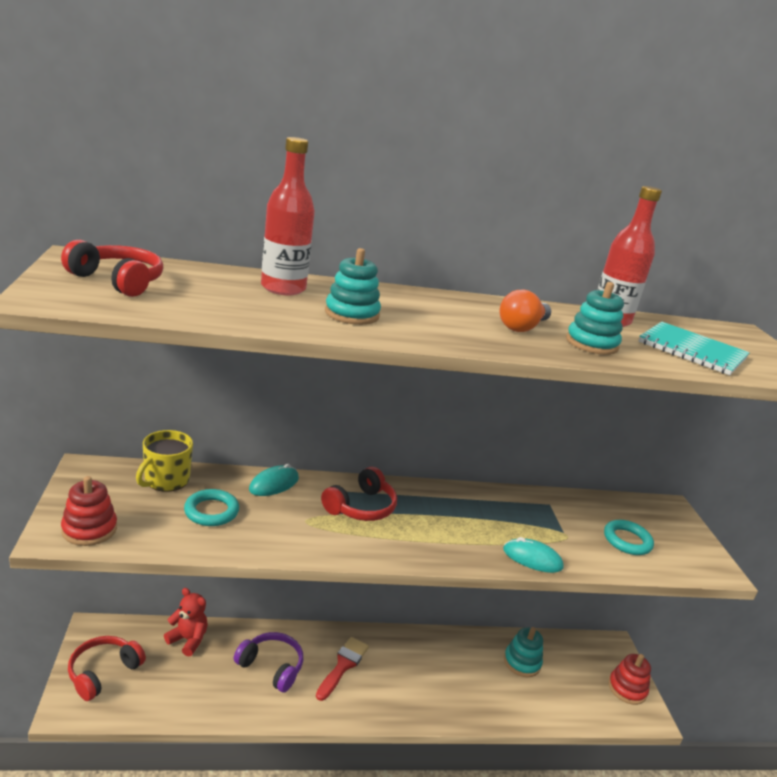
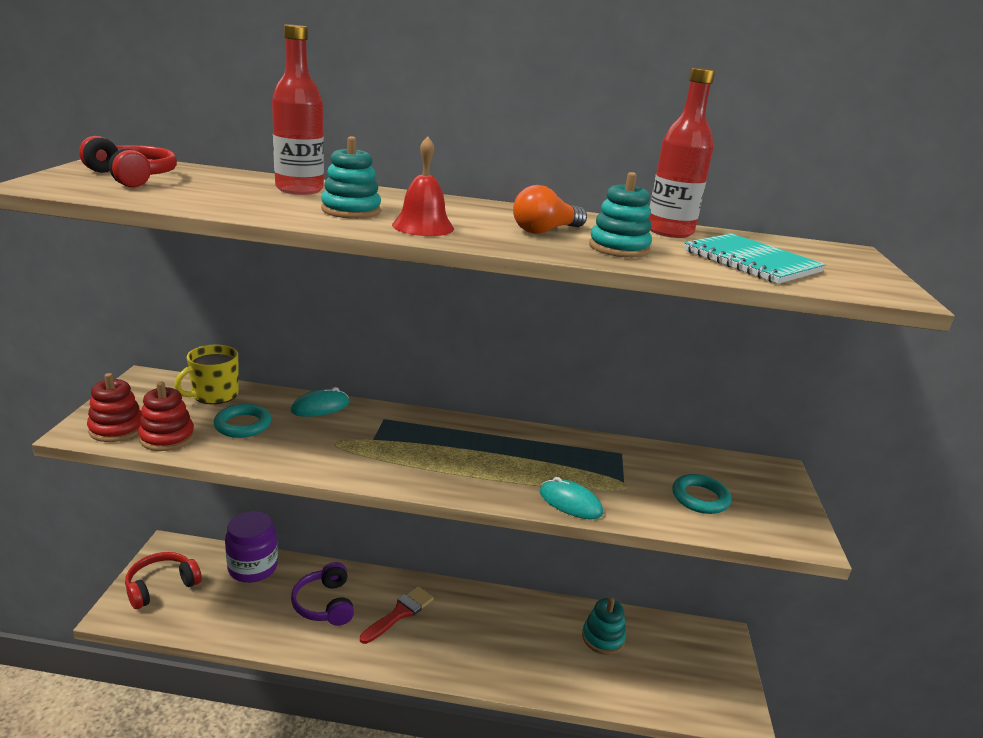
camera: 15 degrees right, 0 degrees up
red teddy bear [164,588,208,657] -> purple jar [225,511,278,583]
purple headphones [234,632,303,693] -> purple headphones turned 150 degrees counterclockwise [291,562,354,626]
red headphones [321,467,397,521] -> none
red stacking toy [608,654,651,705] -> red stacking toy moved to [138,382,195,451]
none -> red bell [392,136,454,236]

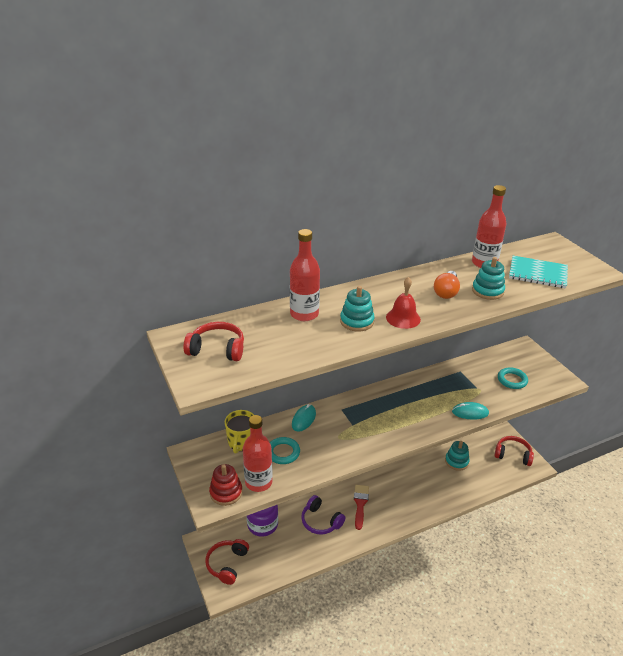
camera: 30 degrees left, 10 degrees up
red stacking toy [138,382,195,451] -> red bottle [243,415,273,492]
none -> red headphones [494,436,534,466]

